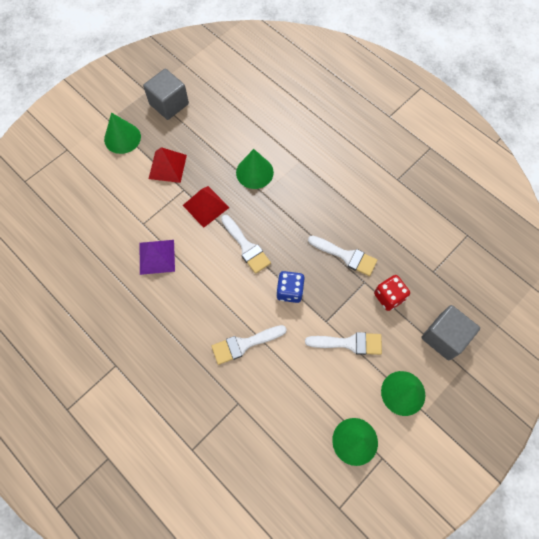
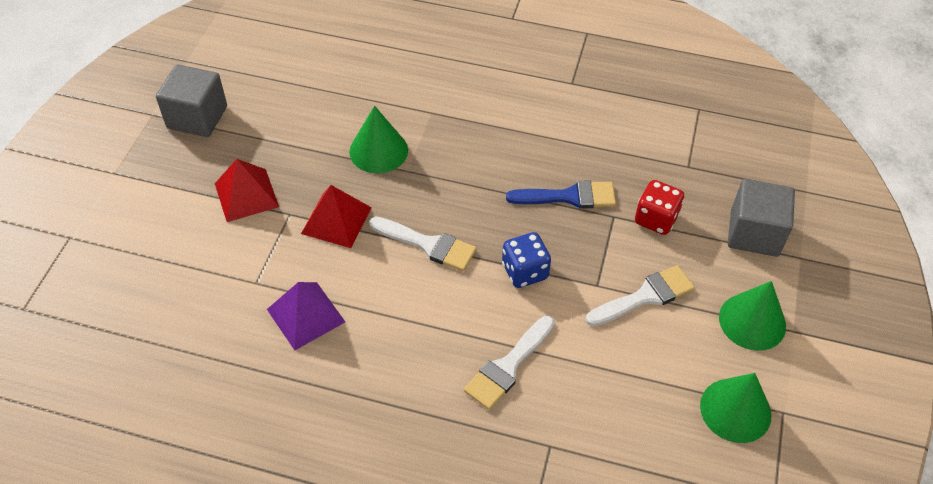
camera: 30 degrees left, 15 degrees down
green cone [104,113,141,154] -> none
white brush [308,236,377,276] -> blue brush [506,181,616,209]

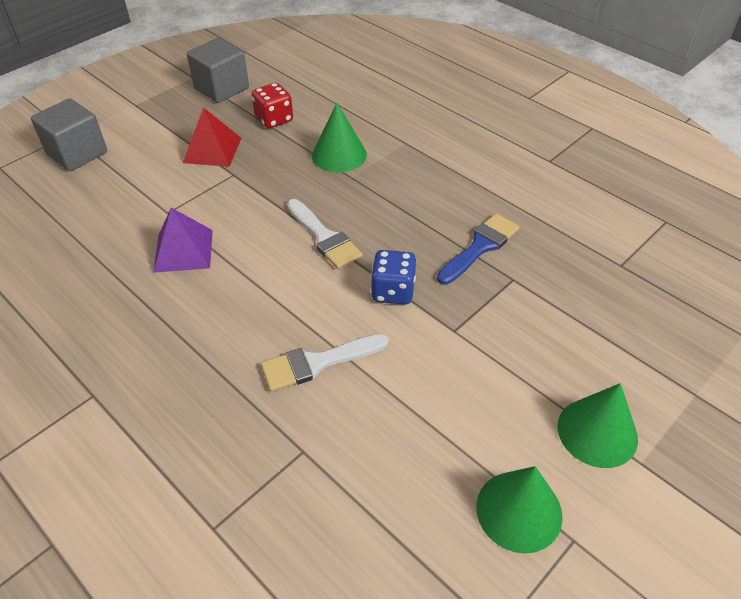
camera: 30 degrees right, 5 degrees down
red pyramid [301,185,372,248] -> none
blue brush [506,181,616,209] -> blue brush turned 75 degrees counterclockwise [437,214,520,285]
white brush [586,265,695,326] -> none
red dice [635,180,684,235] -> red dice moved to [252,83,293,129]
grey cube [728,179,795,257] -> grey cube moved to [31,98,107,171]

